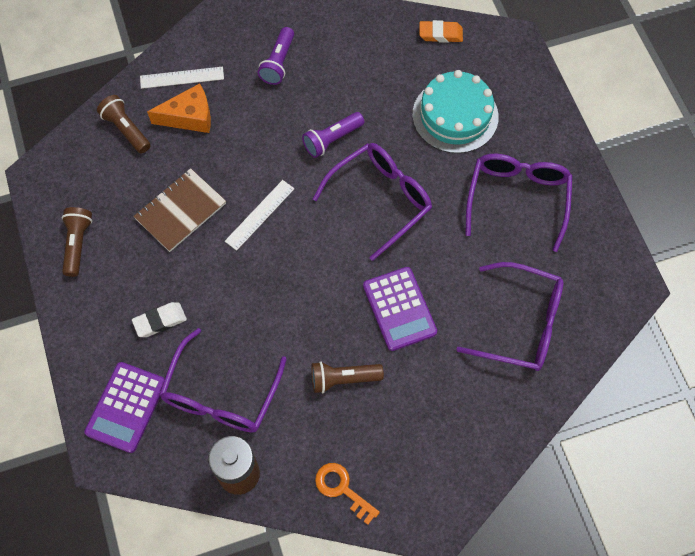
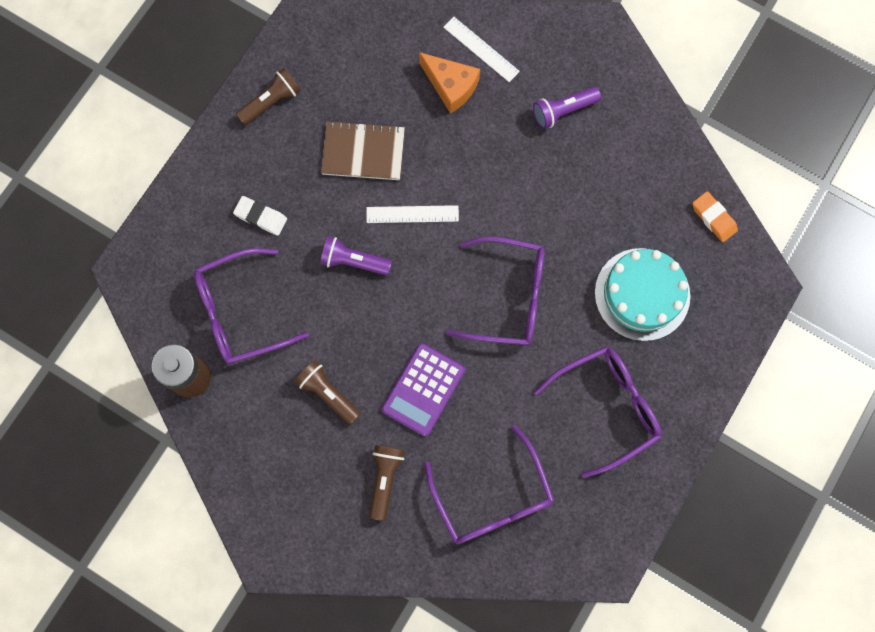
camera: 50 degrees right, 10 degrees up
purple calculator [84,362,165,453] -> none
brown flashlight [97,95,151,154] -> brown flashlight moved to [369,445,405,521]
purple flashlight [302,112,365,158] -> purple flashlight moved to [320,236,392,276]
orange key [315,463,380,525] -> none

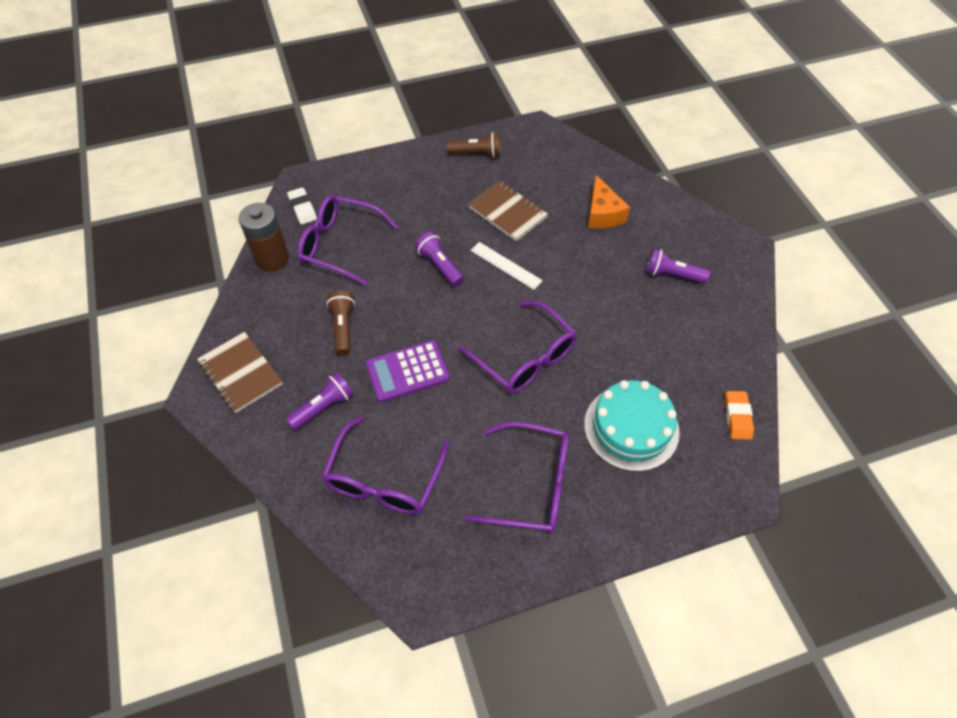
camera: 40 degrees right, 20 degrees down
white eraser [233,196,287,236] -> white eraser moved to [287,188,317,225]
brown flashlight [369,445,405,521] -> purple flashlight [286,373,354,430]
white ruler [443,17,520,82] -> none
none -> brown notebook [197,332,283,413]

